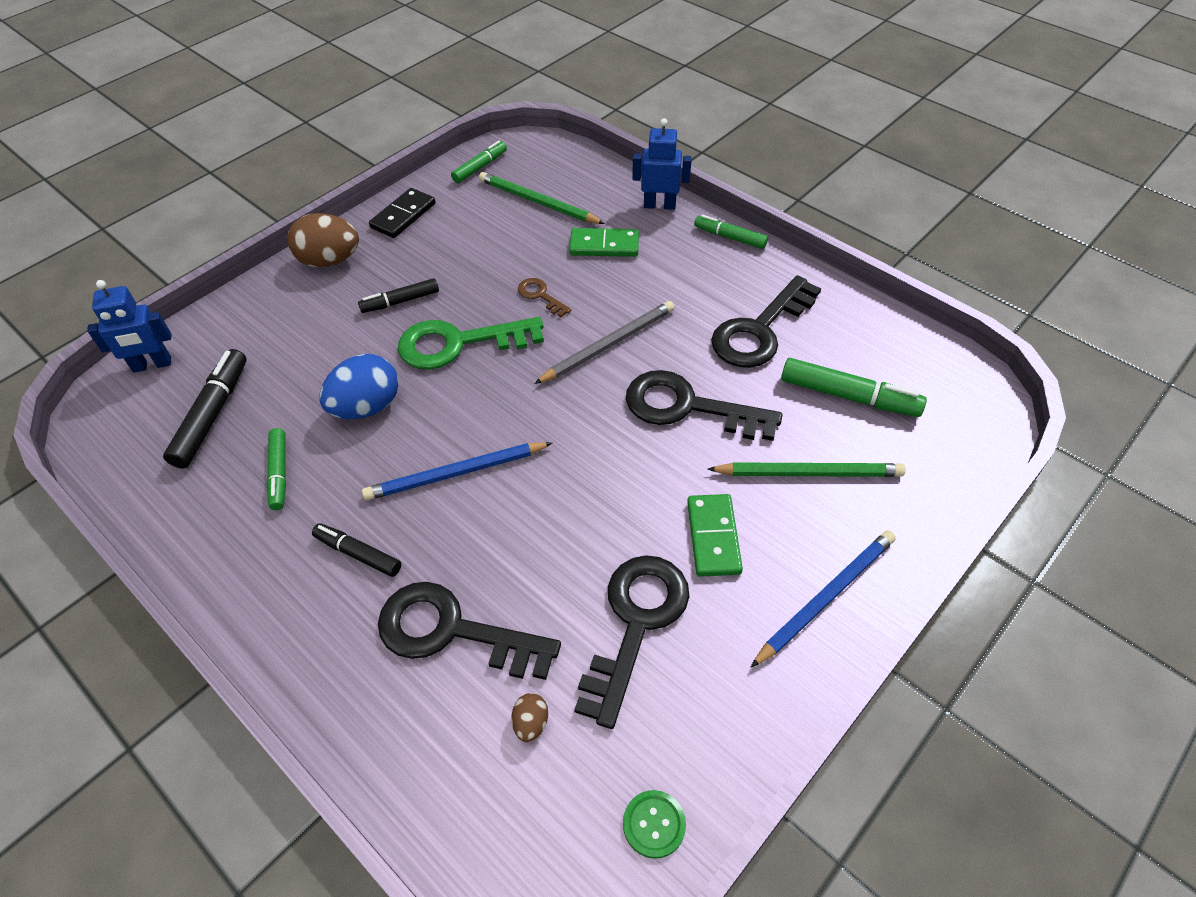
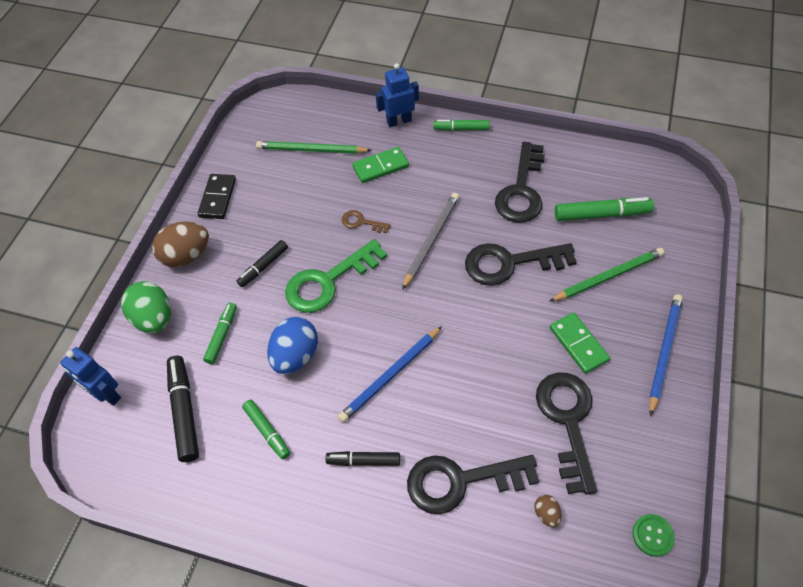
camera: 25 degrees left, 5 degrees up
blue robot [87,280,172,373] -> blue robot turned 75 degrees clockwise [60,347,121,406]
green marker [451,140,507,183] -> green marker moved to [203,303,237,364]
none -> green egg [121,281,171,333]

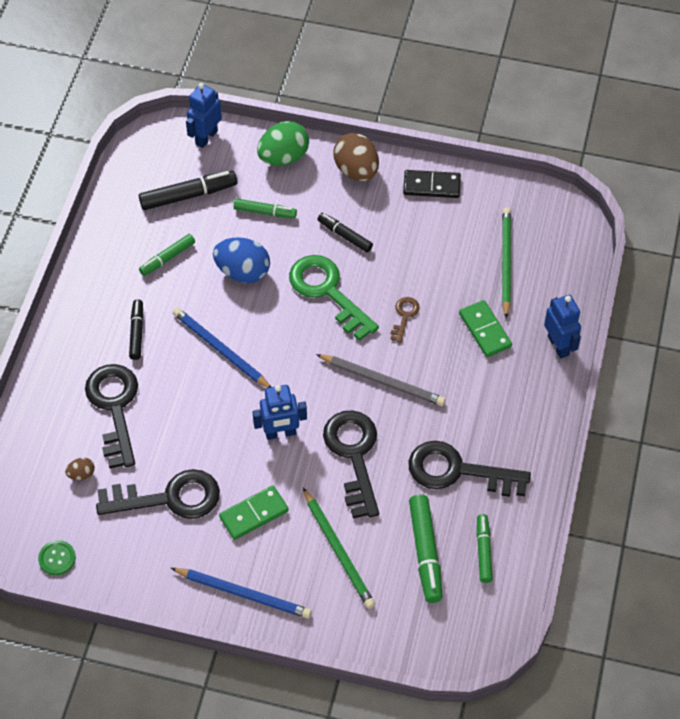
camera: 85 degrees right, 0 degrees up
green marker [433,119,490,131] -> green marker moved to [477,514,493,583]
none -> blue robot [253,385,307,440]

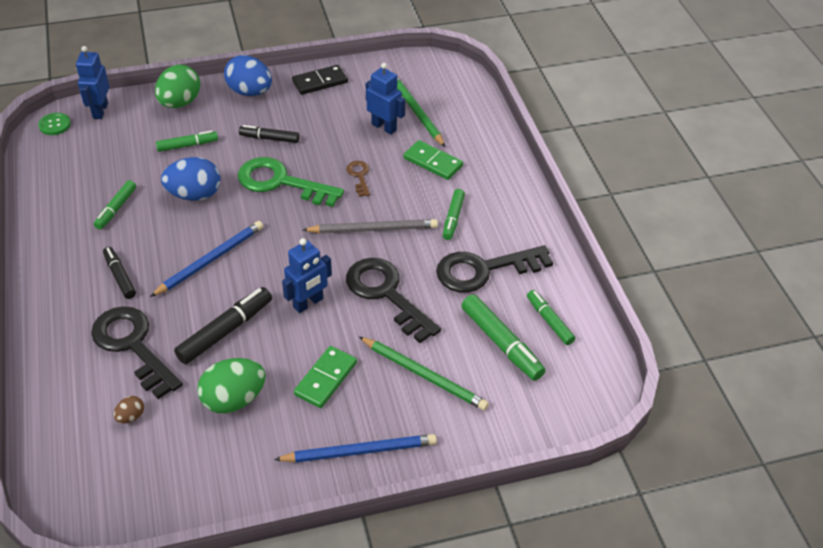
camera: 30 degrees left, 10 degrees down
green button [38,540,76,576] -> green button moved to [38,113,71,135]
black key [96,469,220,519] -> green egg [197,358,266,413]
black marker [139,171,237,210] -> black marker moved to [174,287,272,365]
blue pencil [173,308,271,388] -> blue pencil turned 120 degrees clockwise [150,221,263,297]
brown egg [333,133,379,181] -> blue egg [224,55,272,96]
blue robot [544,295,581,358] -> blue robot moved to [366,63,405,135]
none -> green marker [443,189,465,240]

